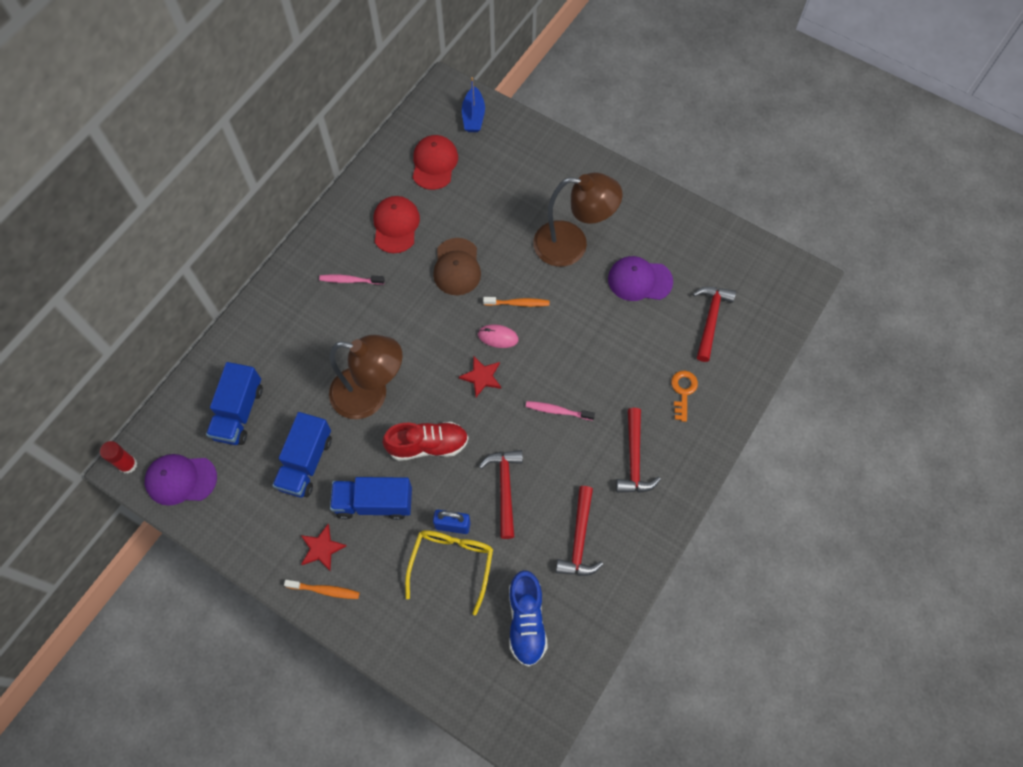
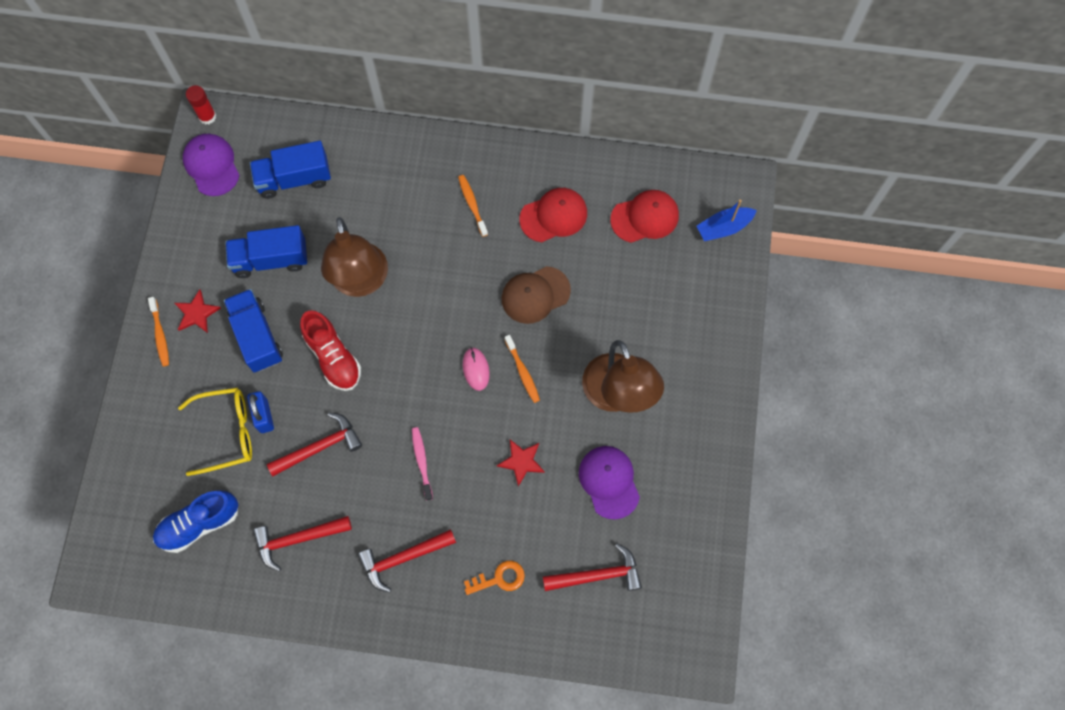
camera: 65 degrees right, 5 degrees up
pink toothbrush [319,275,385,285] -> orange toothbrush [458,175,488,237]
red star [459,357,501,397] -> red star moved to [497,440,545,487]

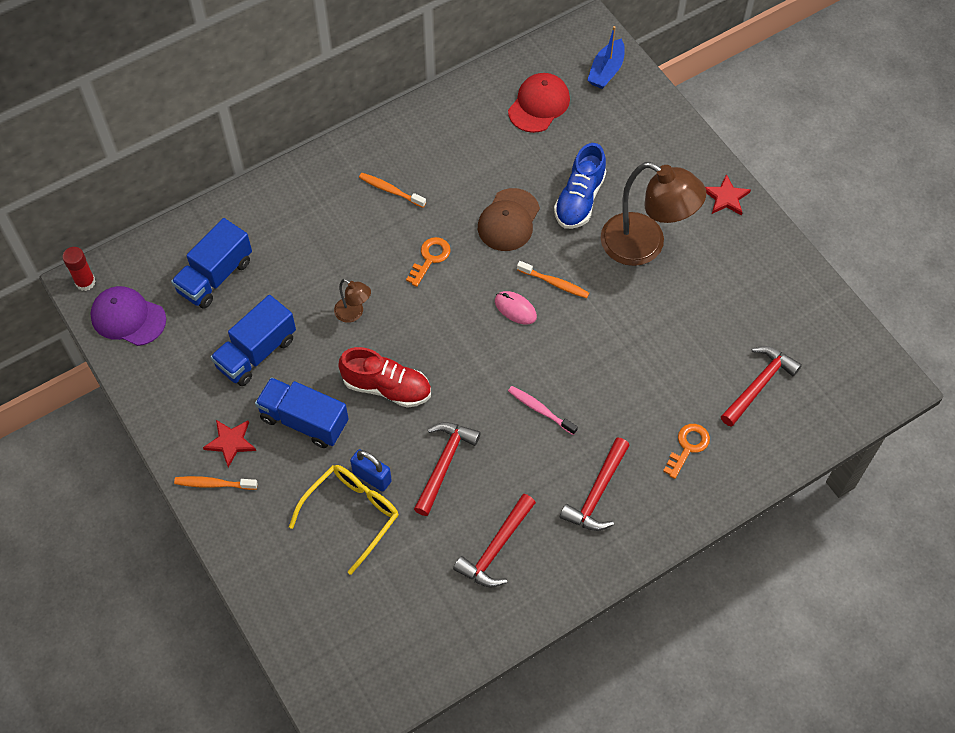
camera: 40 degrees left, 10 degrees down
orange toothbrush [148,297,169,367] -> orange toothbrush turned 150 degrees clockwise [174,476,258,490]
blue shoe [153,490,238,553] -> blue shoe moved to [554,143,606,229]
brown lamp [321,217,388,297] -> brown lamp [334,279,371,323], size x0.45
red star [497,440,545,487] -> red star moved to [705,174,751,216]
red cap [519,188,587,242] -> none
purple cap [579,446,640,520] -> none
none -> orange key [406,237,451,287]

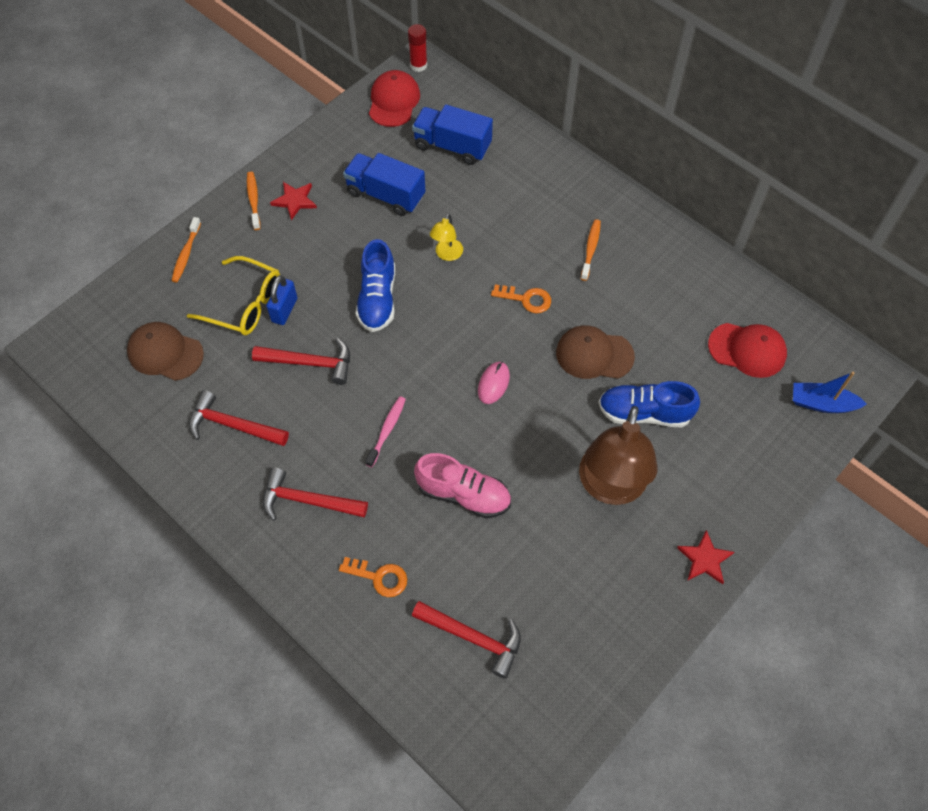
camera: 75 degrees right, 0 degrees up
purple cap [90,286,166,346] -> red cap [369,70,420,127]
blue truck [255,377,349,448] -> none
brown lamp [334,279,371,323] -> yellow lamp [430,214,463,261]
red shoe [338,347,431,408] -> blue shoe [356,239,395,332]
orange toothbrush [517,261,589,298] -> orange toothbrush moved to [171,217,201,282]
none -> brown cap [127,322,204,381]
none -> pink shoe [414,453,511,518]

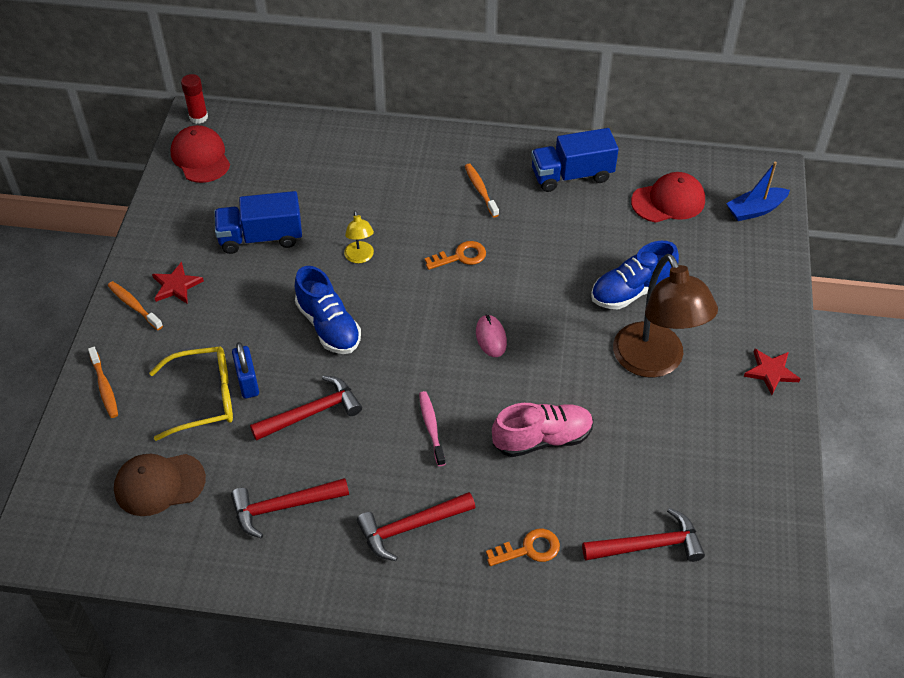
camera: 35 degrees left, 10 degrees down
blue truck [412,104,493,165] -> blue truck moved to [531,128,619,192]
brown cap [556,325,635,379] -> none

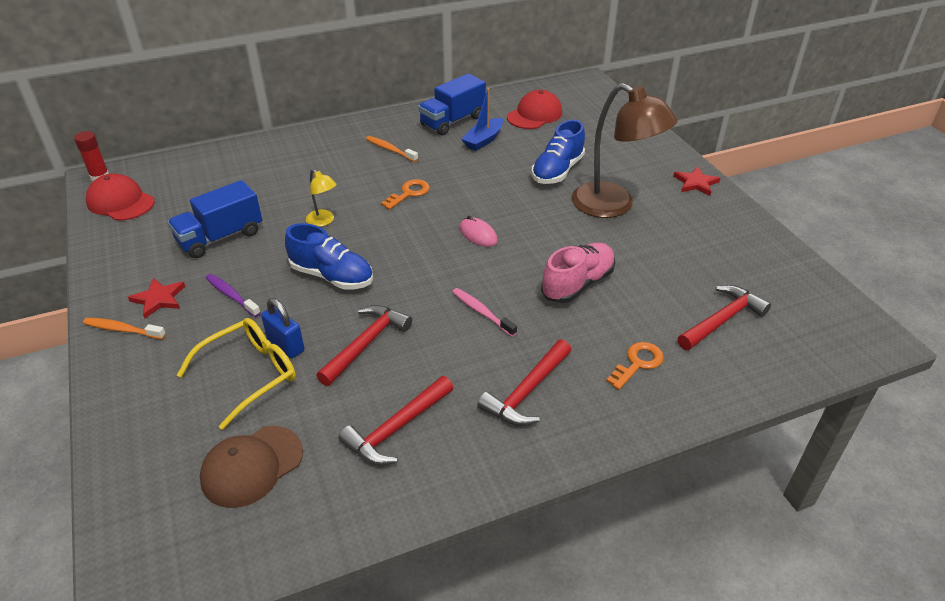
camera: 30 degrees left, 10 degrees down
orange toothbrush [88,347,118,418] -> none
blue boat [726,162,790,221] -> blue boat moved to [461,88,503,151]
none -> purple toothbrush [206,274,261,317]

